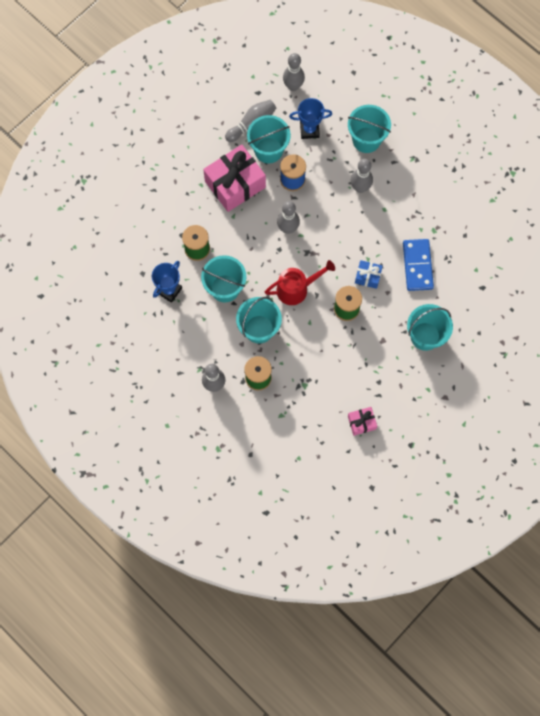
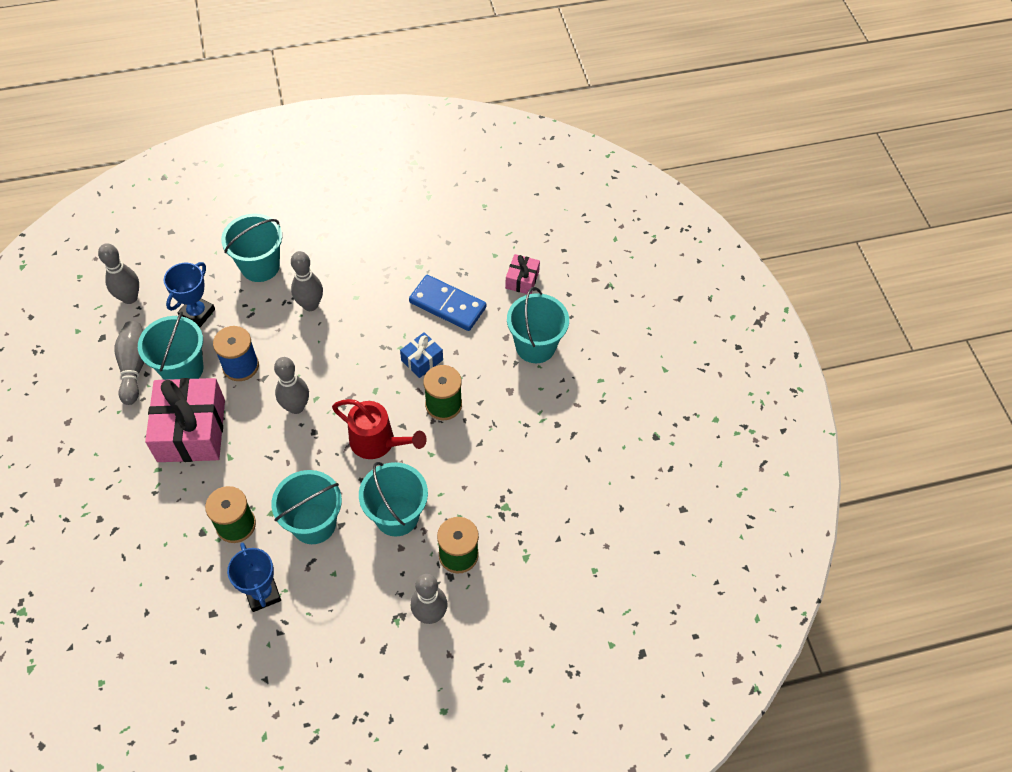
camera: 60 degrees left, 15 degrees down
red watering can [265,260,335,305] -> red watering can turned 105 degrees clockwise [332,399,427,459]
pink gift [348,407,377,436] -> pink gift moved to [505,254,540,294]

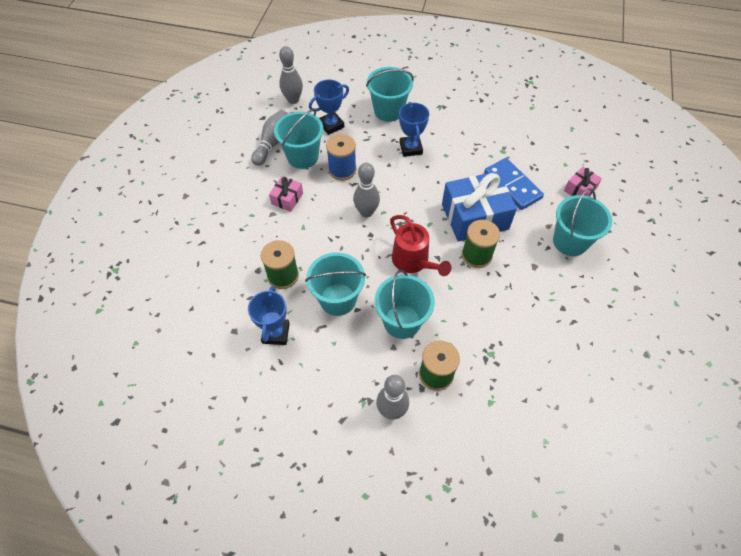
camera: 30 degrees right, 0 degrees up
pink gift [145,378,225,462] -> pink gift [269,176,303,212], size x0.48
grey bowling pin [291,251,323,311] -> blue trophy [399,102,429,157]
blue gift [400,332,443,378] -> blue gift [442,171,517,242], size x2.08

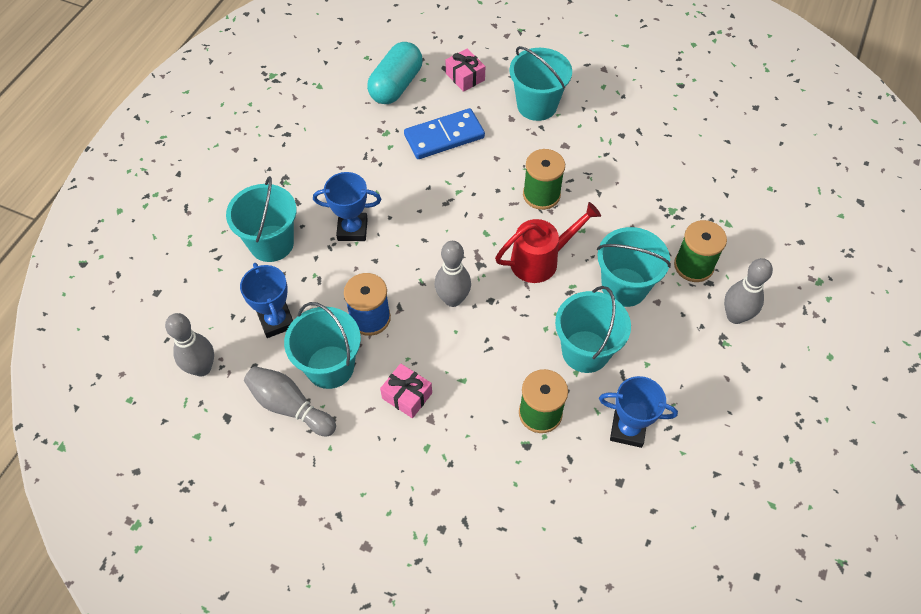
camera: 80 degrees left, 0 degrees up
blue gift [442,171,517,242] -> none
none -> turquoise capsule [367,42,423,104]

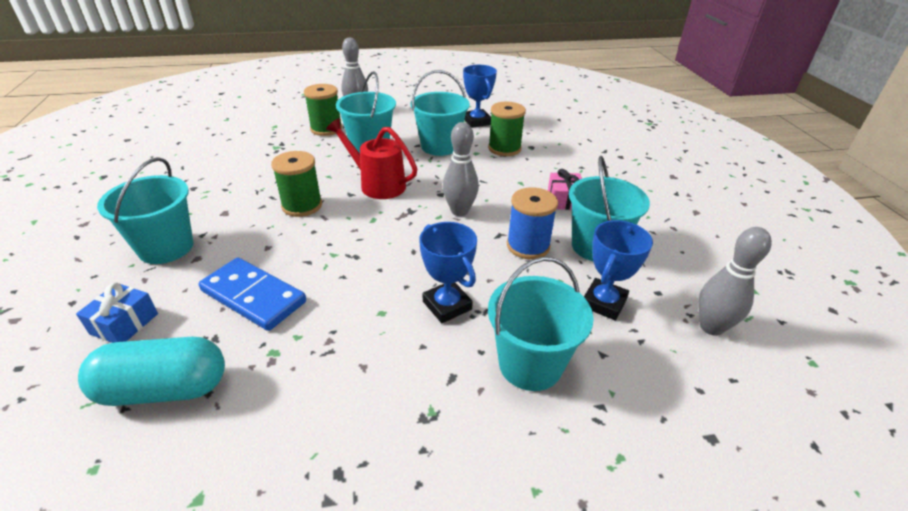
camera: 125 degrees left, 20 degrees down
grey bowling pin [244,366,336,436] -> none
pink gift [446,48,485,92] -> blue gift [76,282,158,343]

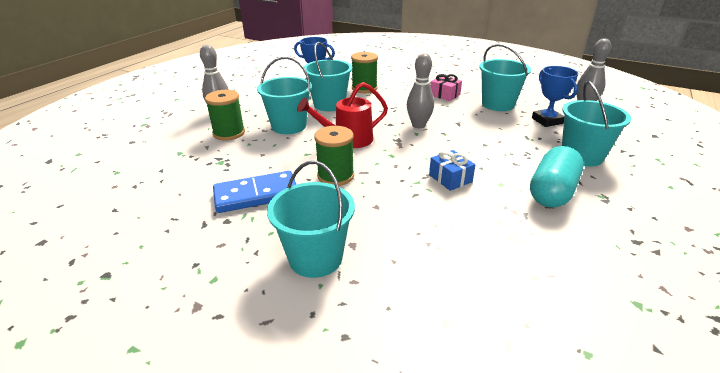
camera: 50 degrees left, 5 degrees down
blue gift [76,282,158,343] -> blue gift moved to [429,150,476,191]
turquoise capsule [78,337,225,406] -> turquoise capsule moved to [530,146,584,208]
blue domino [199,257,306,331] -> blue domino moved to [213,171,296,213]
blue trophy [419,222,477,323] -> none
blue spool [507,187,558,259] -> none

